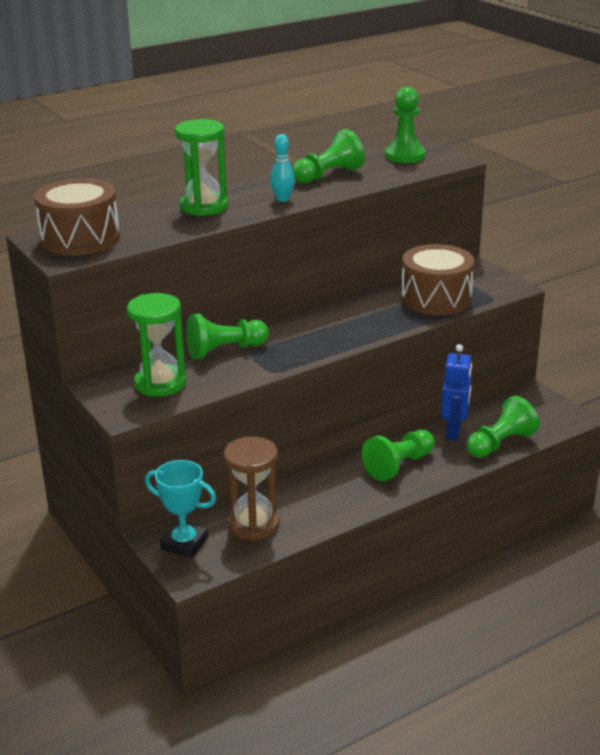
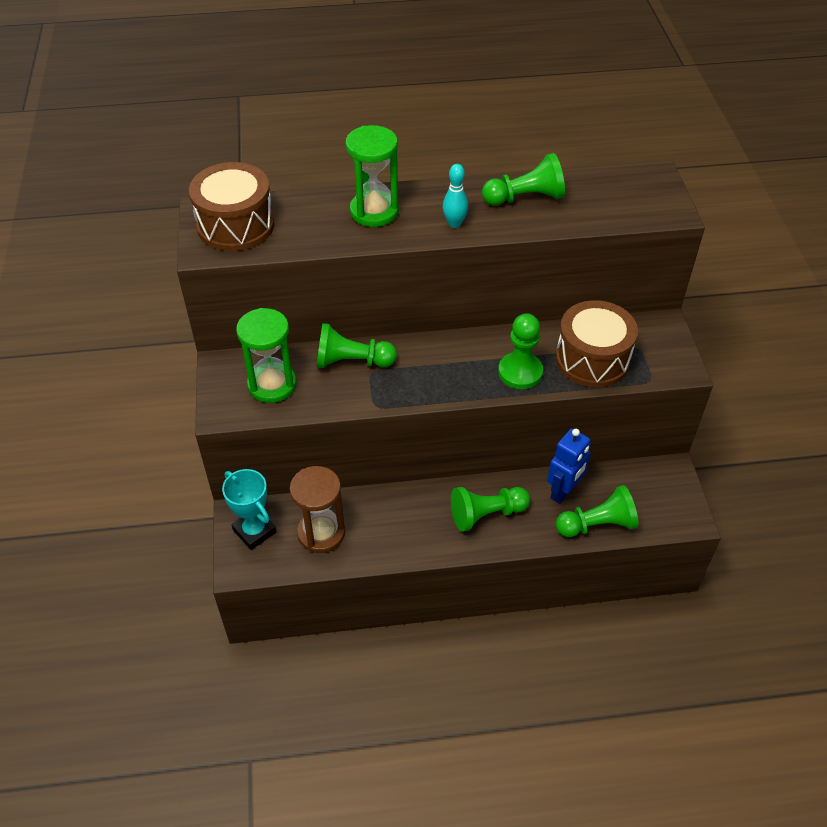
camera: 25 degrees right, 20 degrees up
green pawn [385,87,425,163] -> green pawn moved to [498,313,543,389]

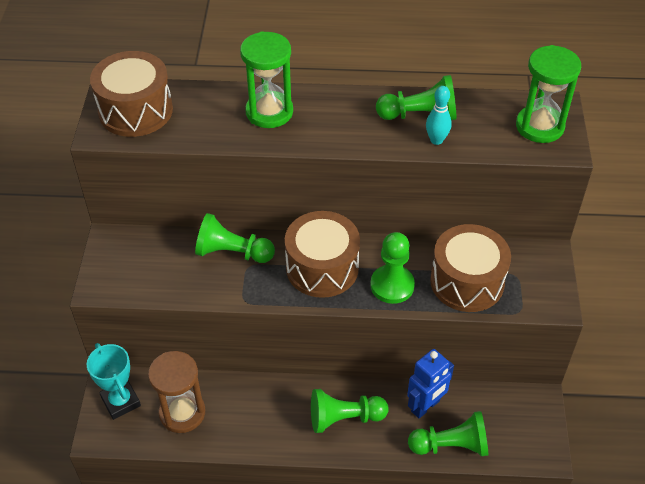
camera: 10 degrees right, 0 degrees up
green hourglass [236,308,297,403] -> green hourglass moved to [516,45,581,143]
turquoise bowling pin [443,164,468,228] -> turquoise bowling pin moved to [426,86,452,145]
none -> brown drum [285,211,360,298]

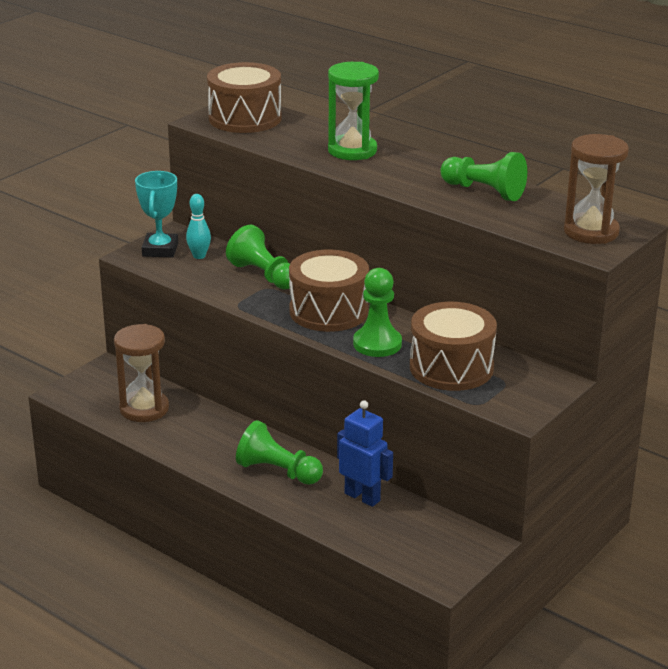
camera: 35 degrees right, 20 degrees down
turquoise trophy [87,343,141,420] -> turquoise trophy moved to [135,171,178,258]
blue robot [407,349,454,418] -> blue robot turned 135 degrees counterclockwise [337,400,393,507]
green pawn [408,411,488,456] -> none
turquoise bowling pin [426,86,452,145] -> turquoise bowling pin moved to [186,194,211,259]
green hourglass [516,45,581,143] -> brown hourglass [564,134,629,244]

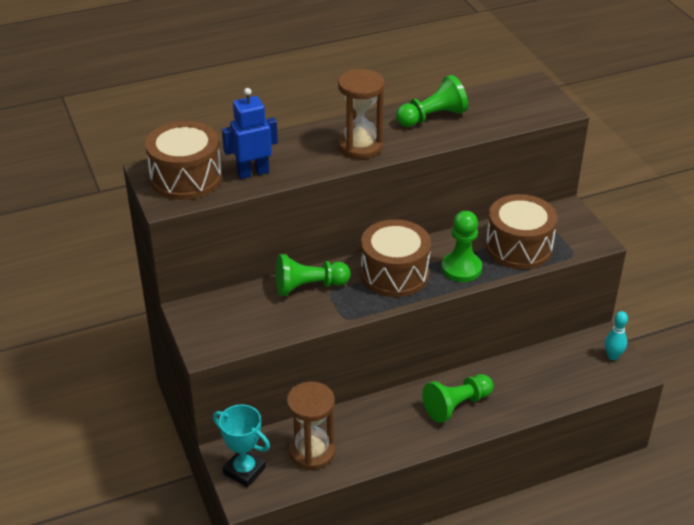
camera: 60 degrees left, 10 degrees up
turquoise trophy [135,171,178,258] -> turquoise trophy moved to [213,404,270,487]
turquoise bowling pin [186,194,211,259] -> turquoise bowling pin moved to [605,311,628,360]
green hourglass [328,62,379,160] -> none
blue robot [337,400,393,507] -> blue robot moved to [222,88,278,179]
brown hourglass [564,134,629,244] -> brown hourglass moved to [338,69,384,159]

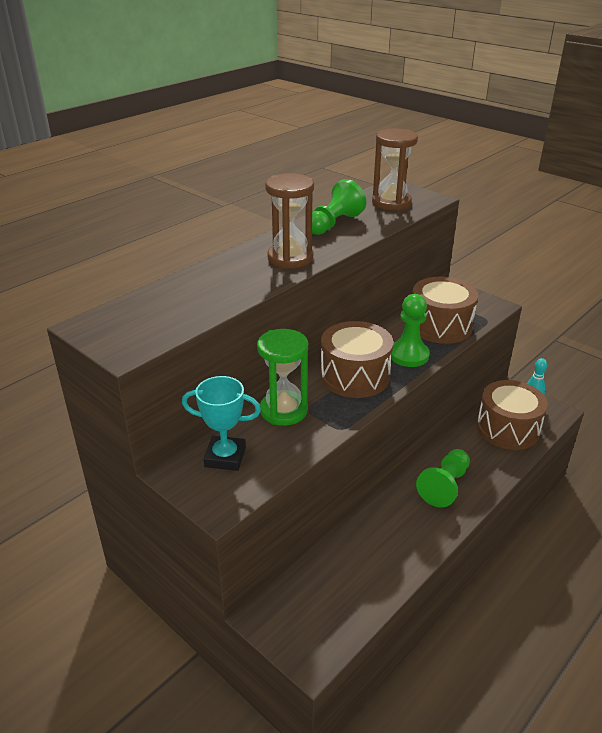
camera: 25 degrees left, 5 degrees down
brown drum [145,121,222,200] -> brown drum moved to [477,380,548,450]
turquoise trophy [213,404,270,487] -> turquoise trophy moved to [182,376,261,471]
blue robot [222,88,278,179] -> none
green pawn [276,254,351,296] -> green hourglass [257,329,308,426]
brown hourglass [287,382,335,470] -> brown hourglass moved to [372,128,418,210]

